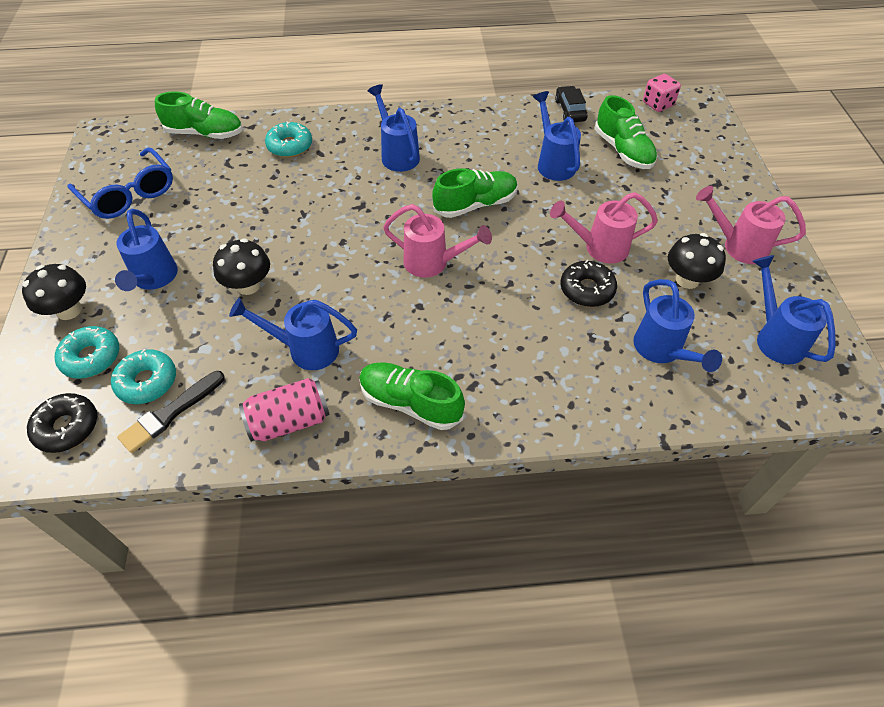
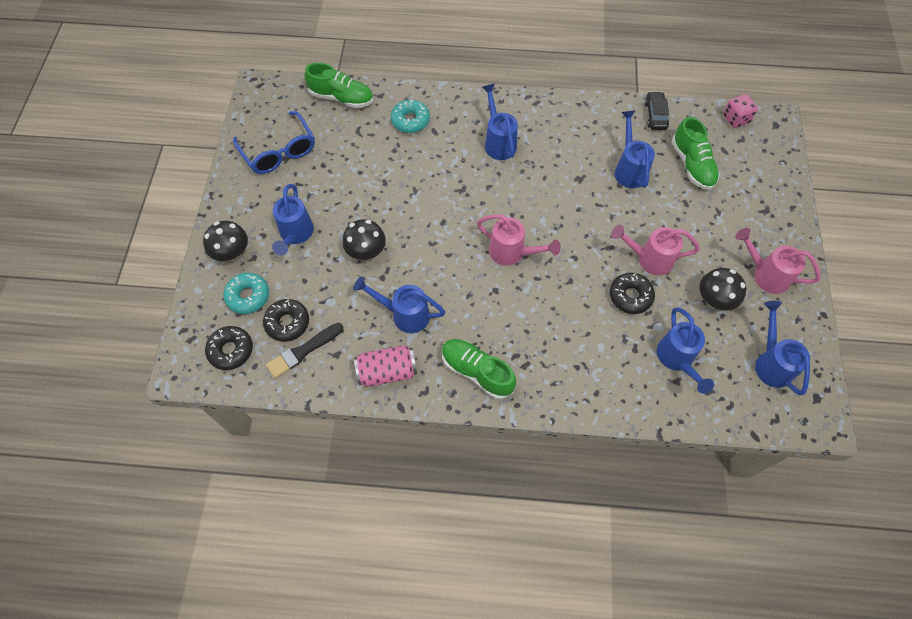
camera: 10 degrees right, 10 degrees up
turquoise donut [111,349,176,404] -> black donut [263,299,309,342]
green shoe [432,168,518,218] -> none

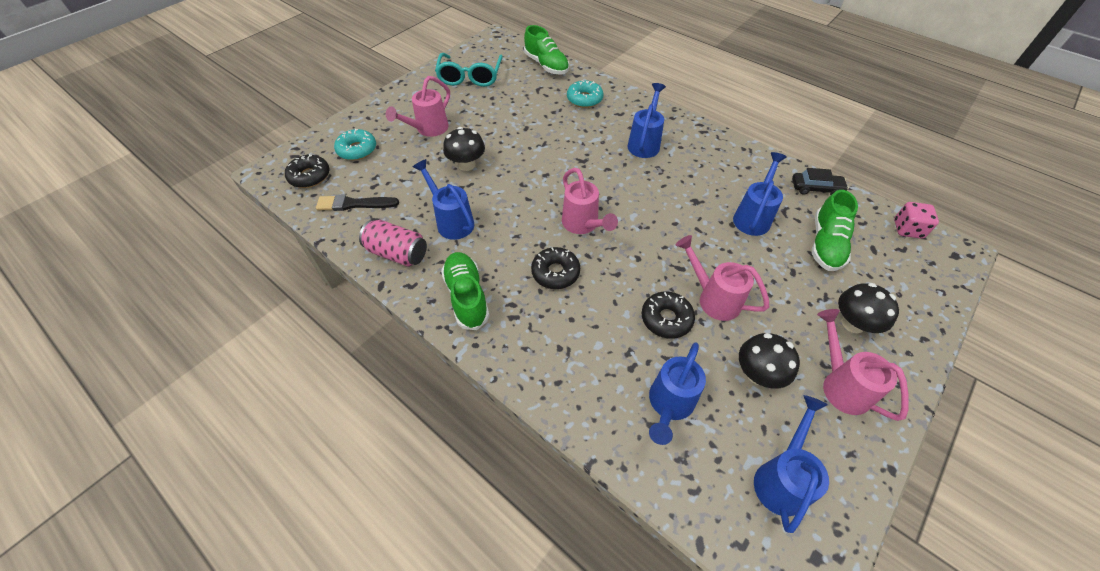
camera: 35 degrees right, 10 degrees down
black mushroom [203,221,248,261] -> black mushroom moved to [838,283,899,333]
blue glasses [233,111,315,174] -> turquoise glasses [435,53,503,87]
black donut [263,299,309,342] -> black donut moved to [531,247,580,289]
blue watering can [272,184,314,255] -> pink watering can [386,76,450,137]
black car [645,91,669,130] -> black car turned 60 degrees clockwise [792,168,849,195]

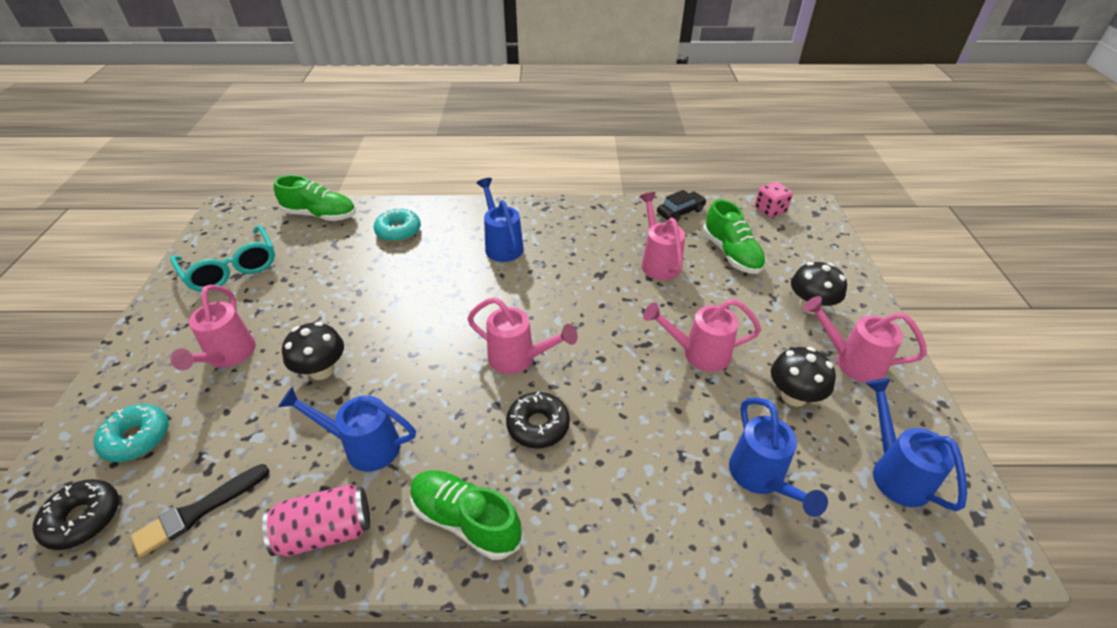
camera: 40 degrees left, 10 degrees down
black donut [642,292,695,339] -> none
blue watering can [733,152,787,236] -> pink watering can [639,192,685,280]

